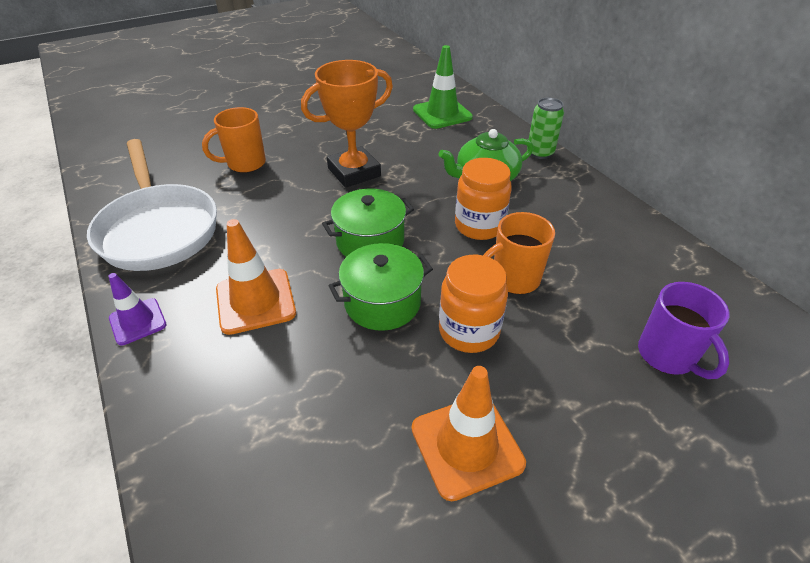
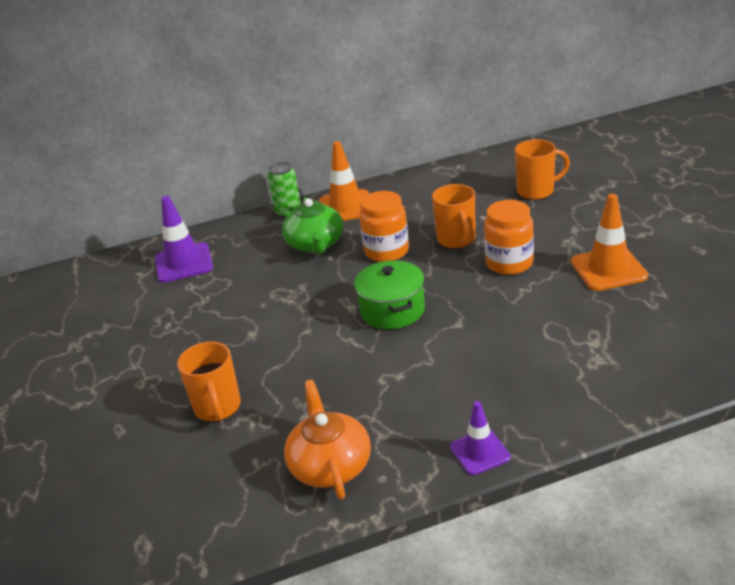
camera: 75 degrees left, 10 degrees down
white pan [87,139,217,271] -> orange teapot [284,380,371,499]
orange traffic cone [216,219,296,335] -> orange traffic cone moved to [319,141,369,221]
orange trophy [301,60,393,188] -> none
green pot [329,243,433,331] -> none
green traffic cone [413,45,473,129] -> purple traffic cone [155,196,213,283]
purple mug [638,282,730,379] -> orange mug [515,139,570,200]

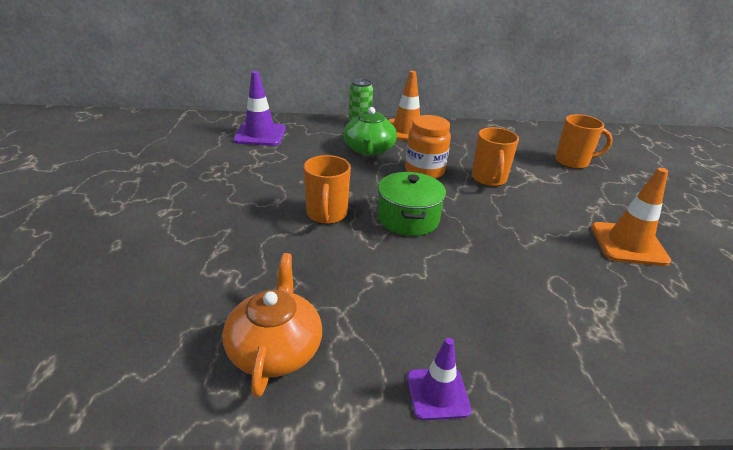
camera: 10 degrees right, 0 degrees up
orange mug [177,341,241,422] -> orange mug moved to [304,155,351,224]
orange jar [484,200,534,275] -> none

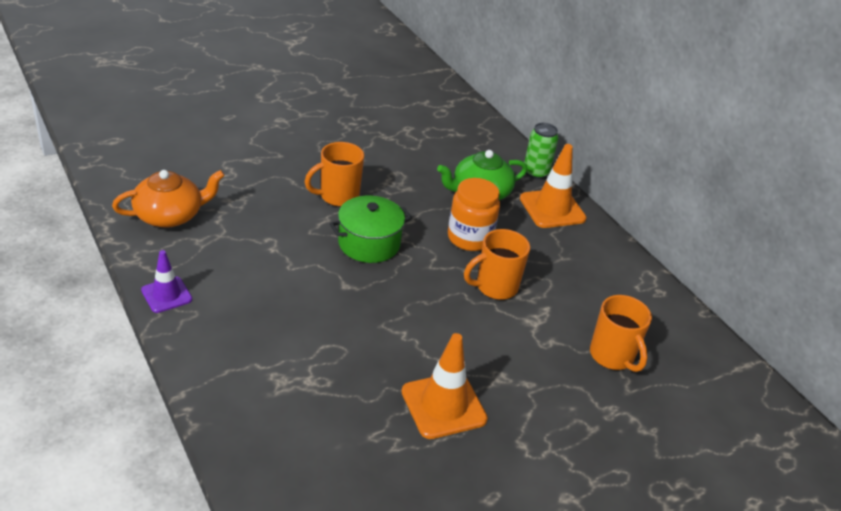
camera: 60 degrees right, 5 degrees up
purple traffic cone [233,71,286,146] -> none

